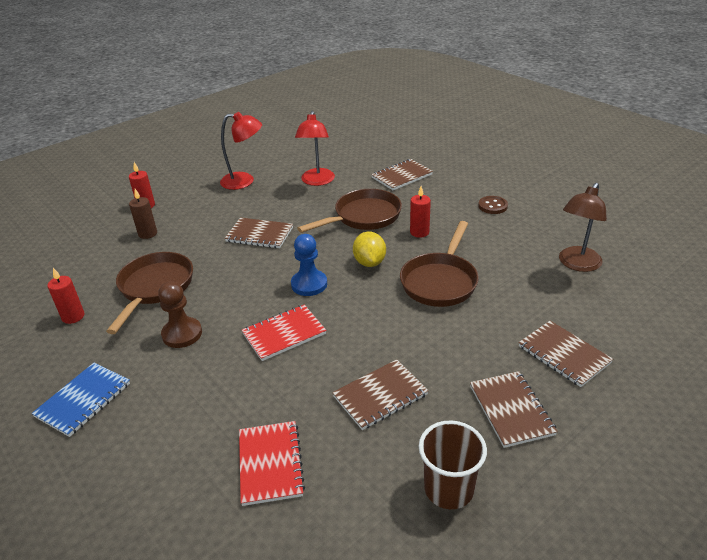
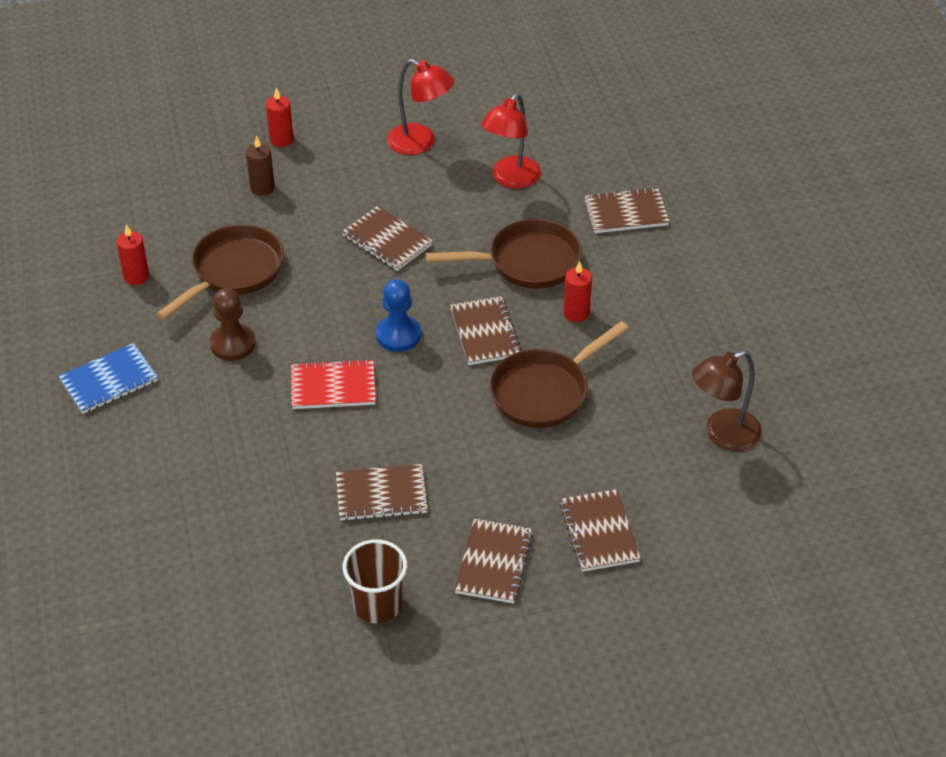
camera: 25 degrees right, 10 degrees up
red notebook [239,421,305,506] -> none
yellow lemon [353,231,386,267] -> brown notebook [450,296,522,365]
brown button [478,196,508,214] -> none

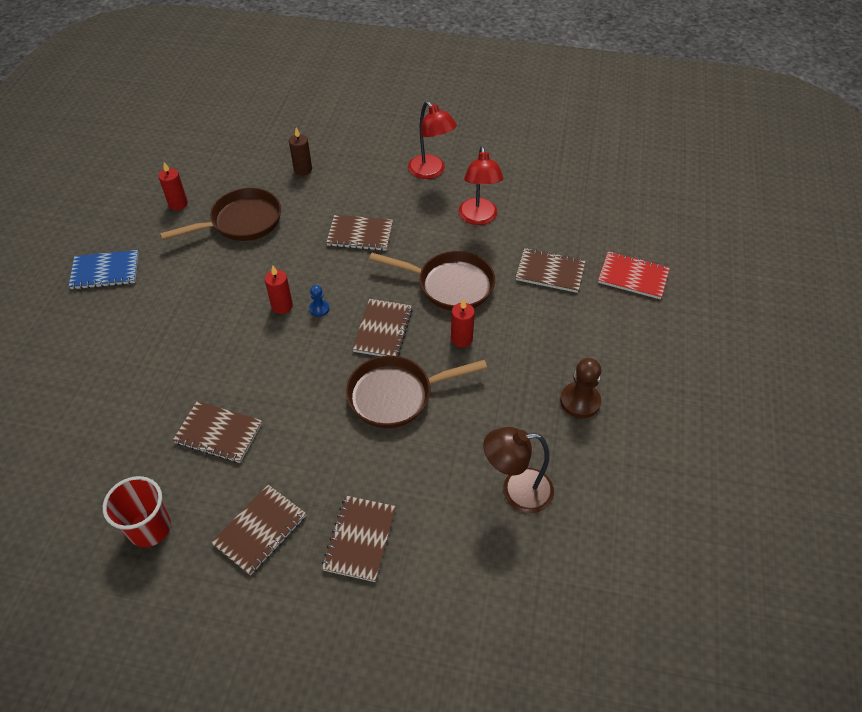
camera: 25 degrees right, 5 degrees up
brown pawn [210,288,256,361] -> brown pawn moved to [560,358,601,418]
red candle [266,88,293,147] -> red candle moved to [265,266,293,314]
red notebook [291,359,376,409] -> red notebook moved to [598,251,670,299]
brown notebook [342,206,433,271] -> brown notebook turned 60 degrees counterclockwise [326,215,393,251]
brown cup [343,539,407,623] -> red cup [103,476,171,547]
blue pawn [376,279,421,352] -> blue pawn [309,285,329,317], size x0.55
red lamp [481,93,541,189] -> red lamp turned 60 degrees counterclockwise [459,146,504,225]

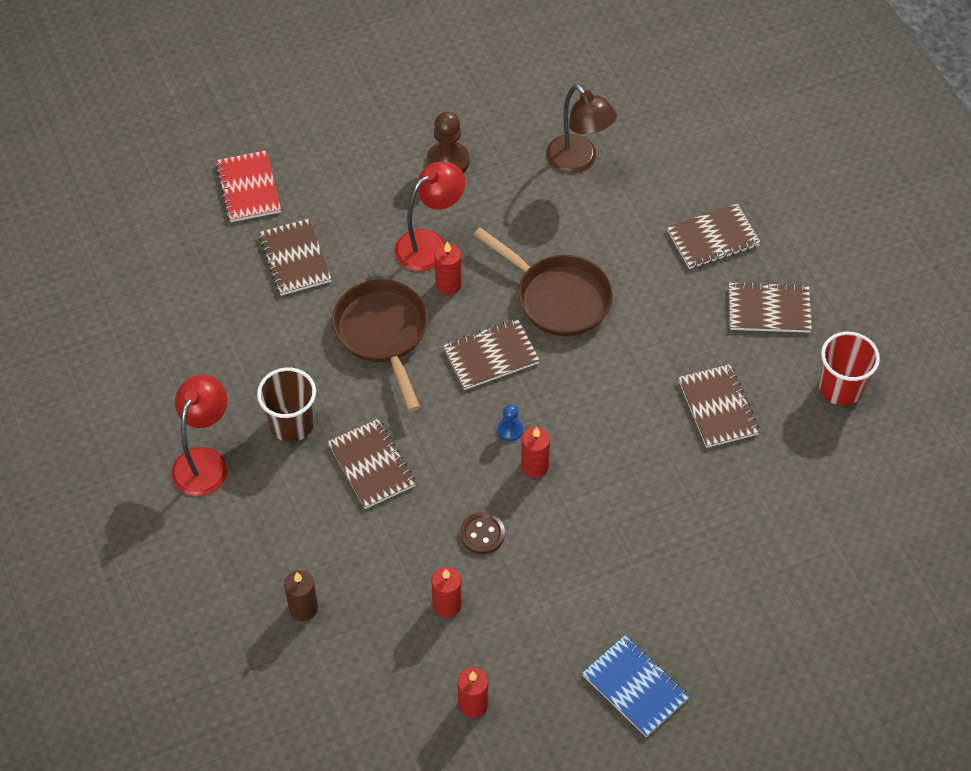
camera: 125 degrees left, 5 degrees up
brown pan [160,188,281,241] -> red candle [431,567,462,618]
red lamp [459,146,504,225] -> red lamp moved to [395,162,465,271]
none -> brown cup [257,367,316,442]
none -> brown button [460,512,505,554]

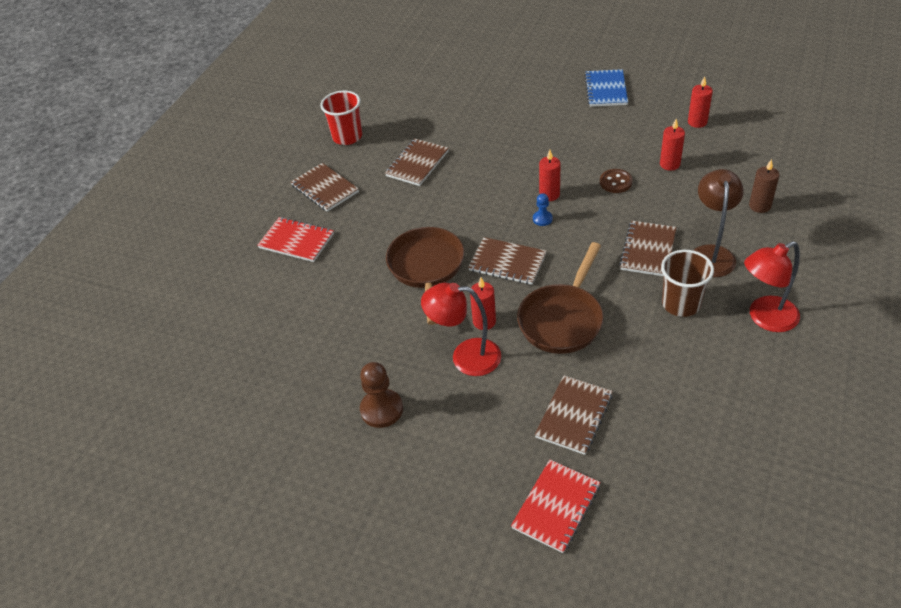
camera: 130 degrees left, 10 degrees down
brown lamp [546,84,617,174] -> brown lamp moved to [693,169,744,277]
brown notebook [667,204,761,269] -> red notebook [258,217,334,262]

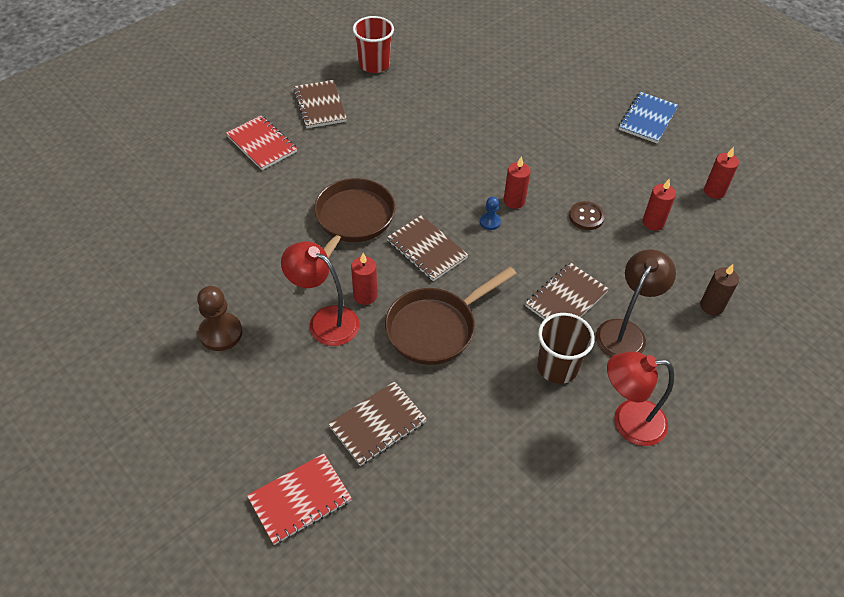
camera: 20 degrees right, 5 degrees up
brown notebook [385,139,449,186] -> none

